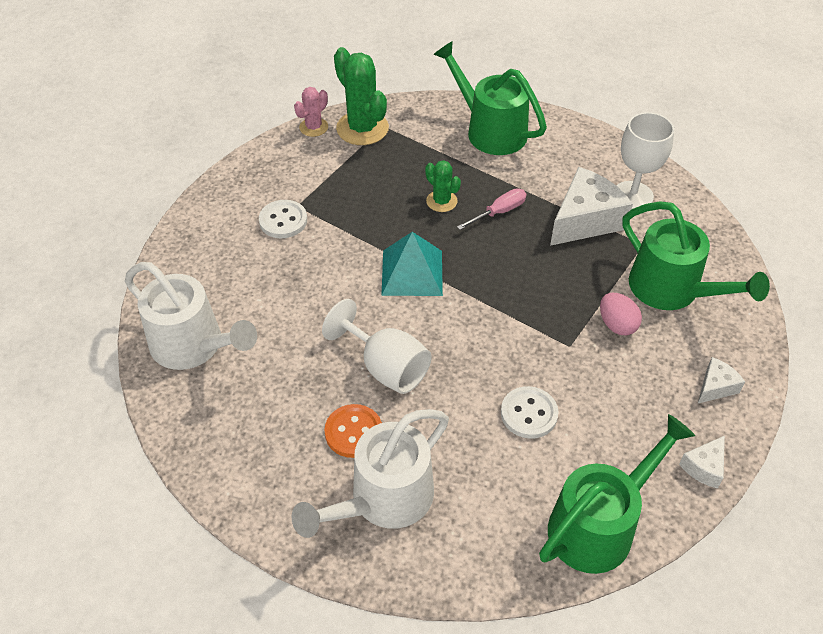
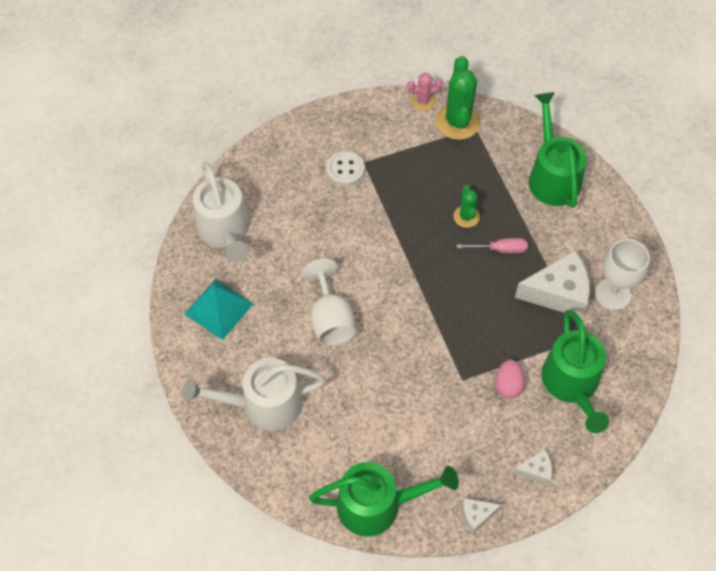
camera: 35 degrees right, 10 degrees up
orange button [324,404,382,458] -> none
turquoise pyramid [381,232,443,296] -> turquoise pyramid moved to [184,279,253,340]
white button [501,386,558,439] -> none

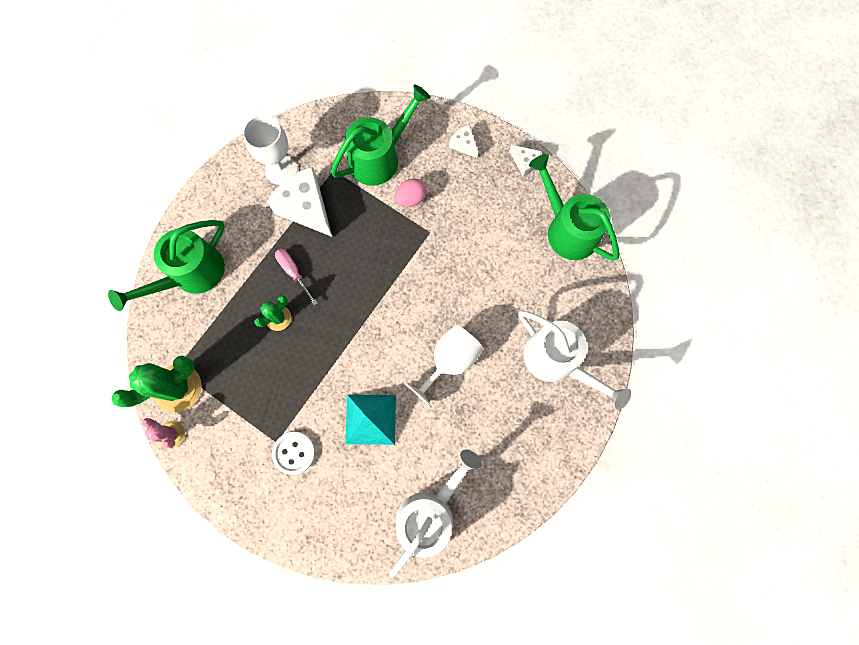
camera: 125 degrees left, 15 degrees up
turquoise pyramid [184,279,253,340] -> turquoise pyramid moved to [345,395,396,445]

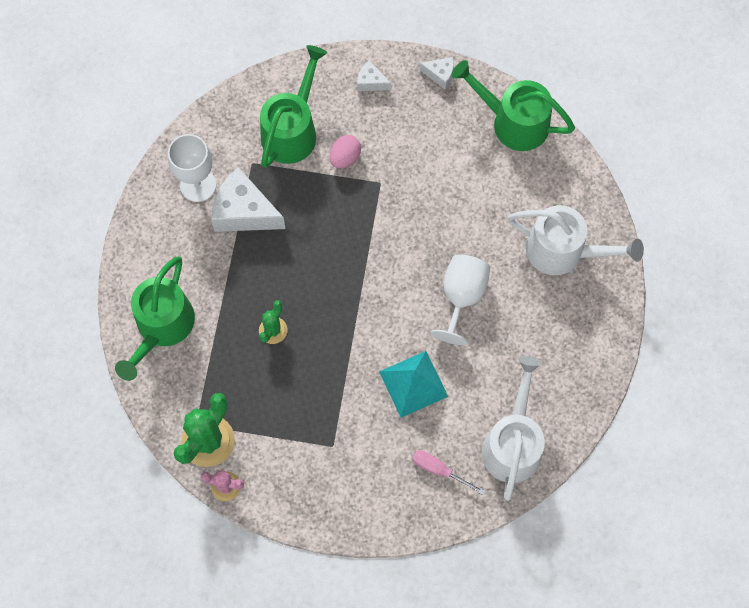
camera: 25 degrees left, 5 degrees down
white button [272,432,315,475] -> none
pink screwdriver [275,249,318,306] -> pink screwdriver moved to [412,450,485,495]

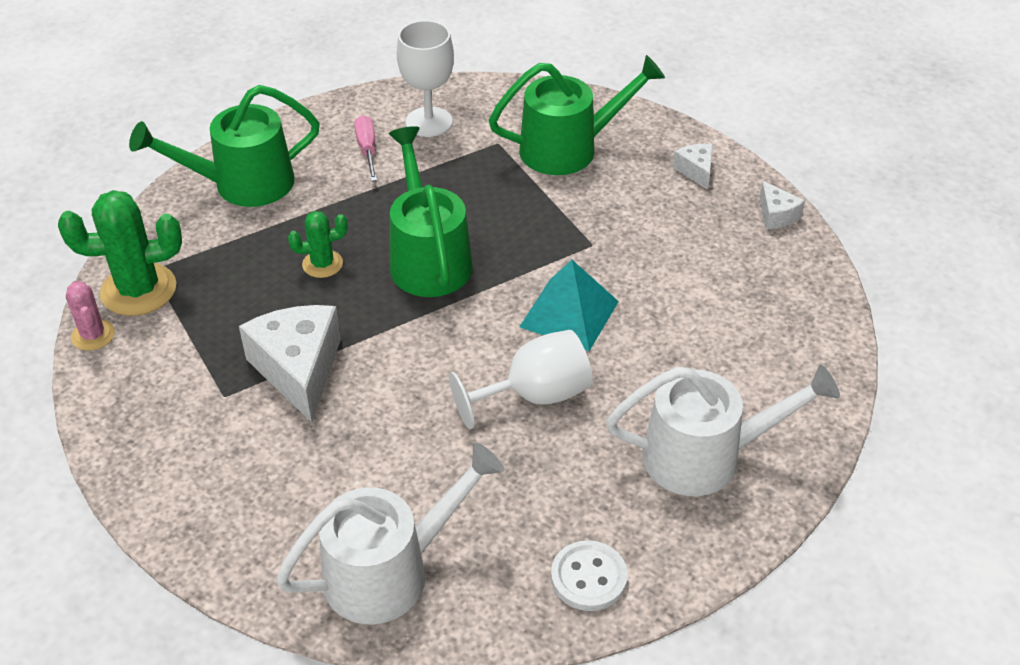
camera: 50 degrees right, 25 degrees down
white cheese [211,167,286,232] -> white cheese moved to [239,305,341,422]
pink egg [330,135,361,168] -> none
turquoise pyramid [379,351,448,418] -> turquoise pyramid moved to [519,260,619,351]
pink screwdriver [412,450,485,495] -> pink screwdriver moved to [354,115,377,181]
green watering can [452,60,575,151] -> green watering can moved to [389,126,473,297]
white watering can [507,205,644,275] -> white watering can turned 75 degrees counterclockwise [606,364,840,496]
none -> white button [551,540,628,611]

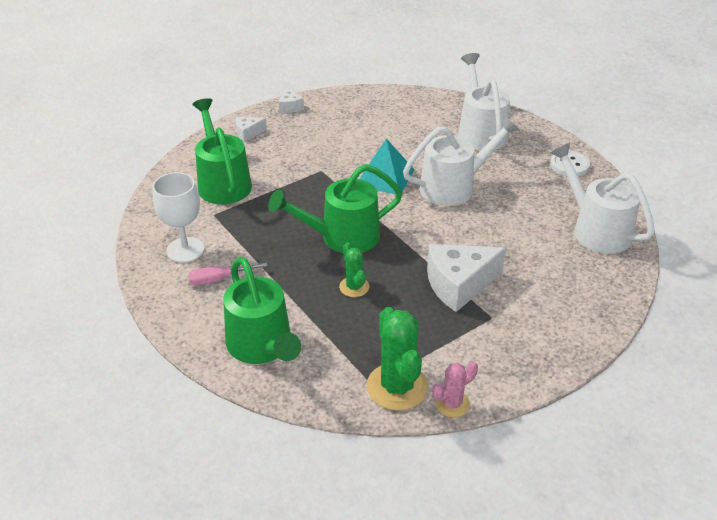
camera: 95 degrees left, 5 degrees down
white goblet [449,330,592,429] -> white watering can [403,116,519,206]
white cheese [760,181,805,229] -> white cheese turned 105 degrees clockwise [278,87,304,113]

